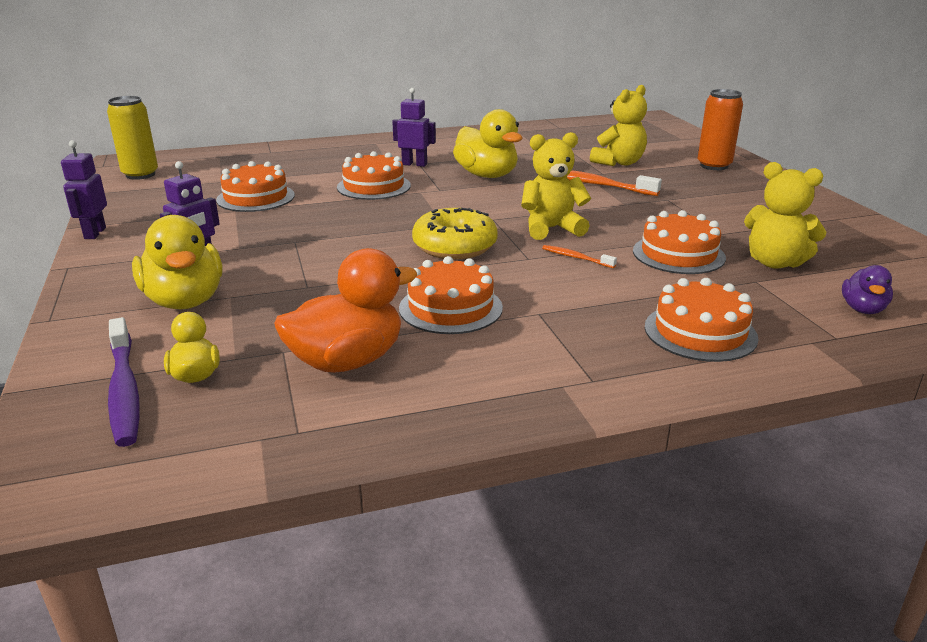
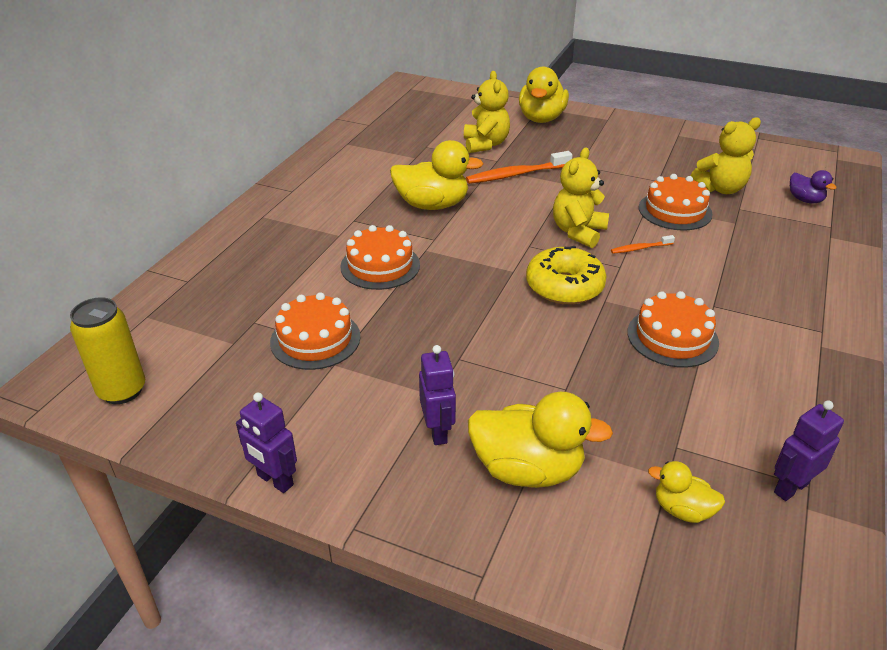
camera: 50 degrees left, 10 degrees up
purple toothbrush [108,317,140,447] -> none
orange duck [274,248,417,373] -> none
purple robot [392,88,436,167] -> purple robot moved to [774,400,844,501]
orange cake [645,278,758,362] -> none
orange can [697,89,743,170] -> yellow duck [519,66,569,123]

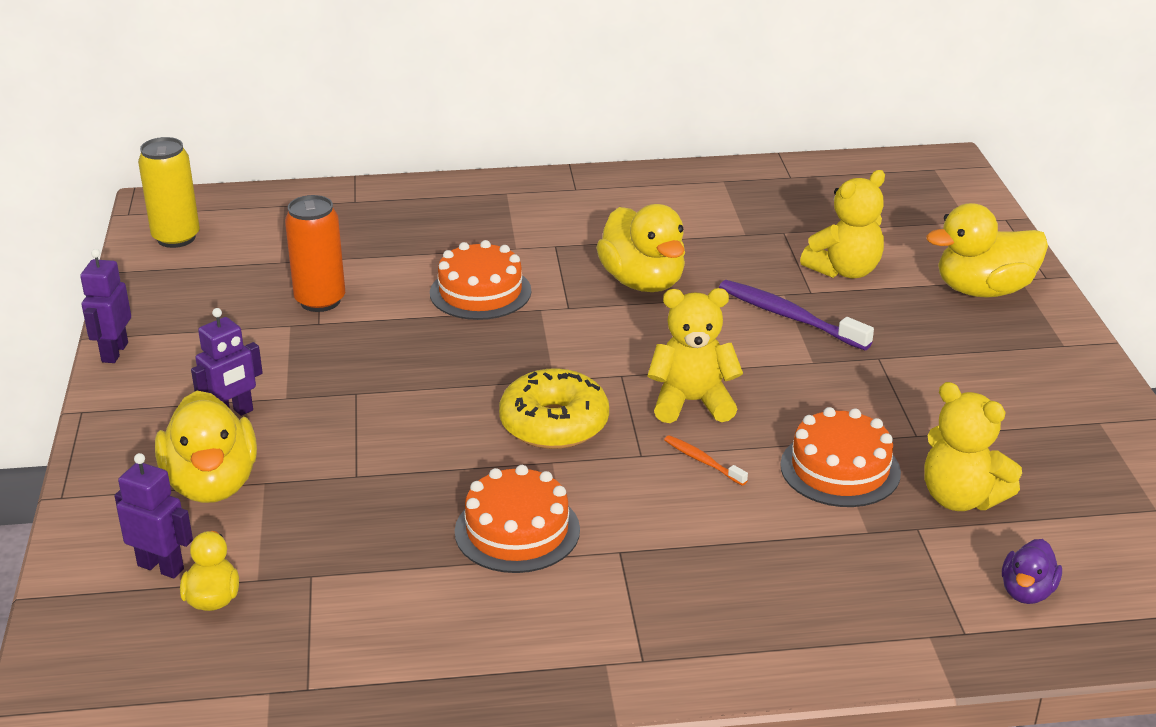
camera: 60 degrees right, 5 degrees down
orange cake [270,292,360,370] -> orange can [285,195,345,312]
orange toothbrush [466,151,572,184] -> purple toothbrush [719,280,874,350]
purple robot [774,400,844,501] -> purple robot moved to [114,453,193,579]

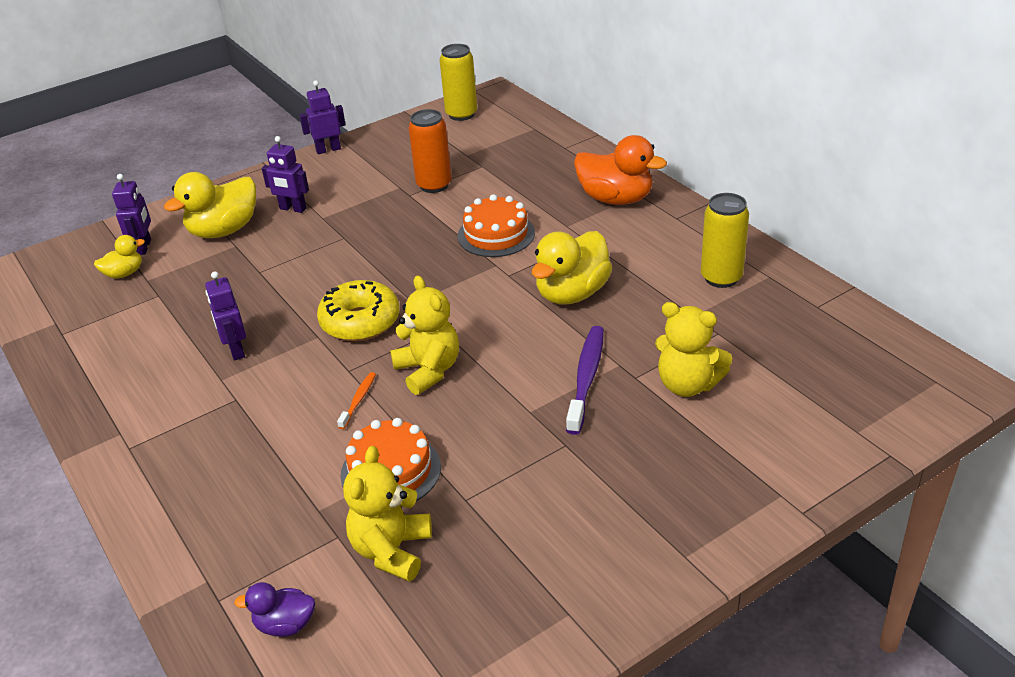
camera: 65 degrees right, 5 degrees up
orange cake [455,465,580,573] -> purple robot [205,271,246,360]
yellow duck [926,203,1048,298] -> none
none -> orange duck [574,135,667,205]
none -> yellow can [701,193,749,288]

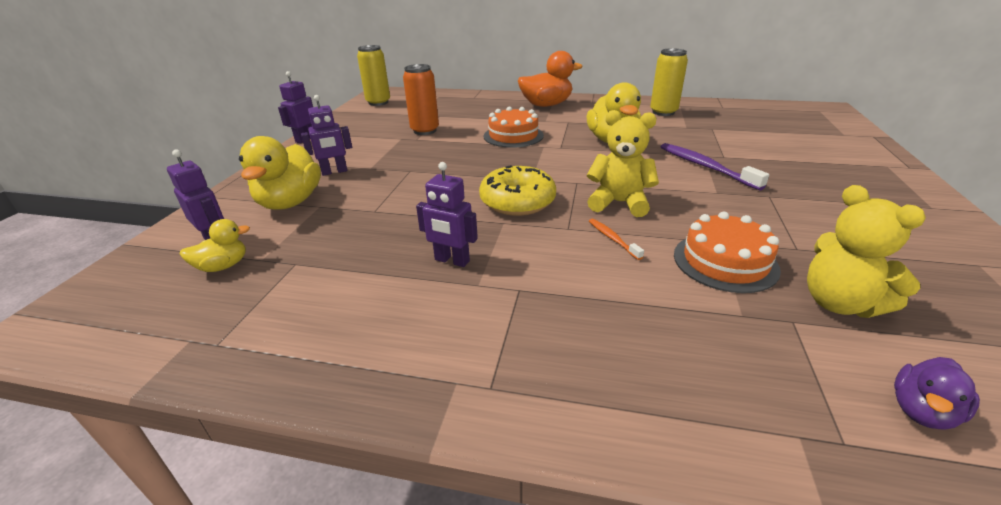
camera: 45 degrees left, 5 degrees down
yellow duck [94,235,145,279] -> yellow duck turned 45 degrees clockwise [180,219,250,272]
yellow teddy bear [655,302,732,397] -> none

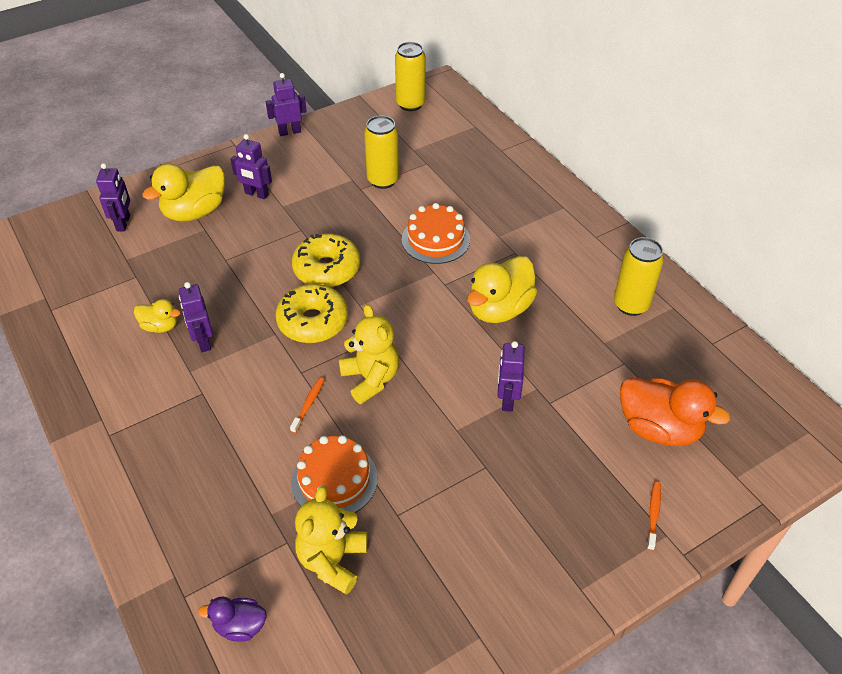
camera: 45 degrees right, 15 degrees up
yellow duck [180,219,250,272] -> yellow duck moved to [134,299,181,333]
orange can [403,64,439,135] -> yellow can [364,115,399,189]
orange duck [518,51,583,107] -> orange duck moved to [620,377,730,446]
purple toothbrush [661,143,769,191] -> purple robot [498,341,525,412]
none -> yellow donut [292,233,360,287]
none -> orange toothbrush [647,482,661,551]

